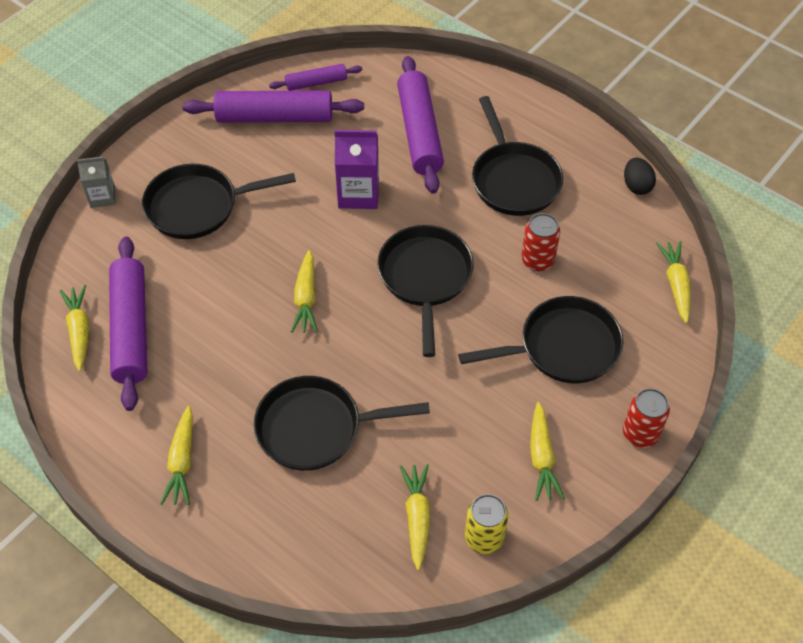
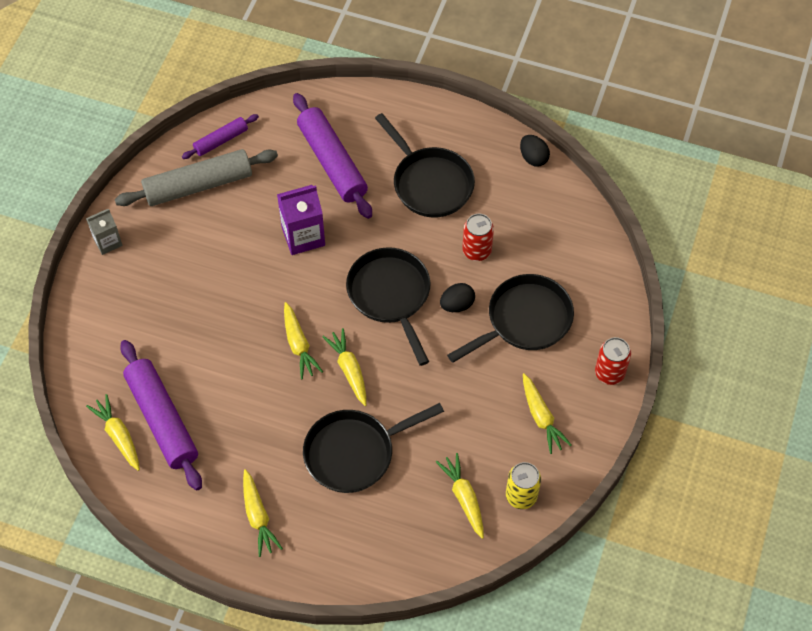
camera: 20 degrees left, 5 degrees up
grey carton [77,157,116,208] -> grey carton moved to [86,209,123,255]
black pan [142,164,296,239] -> none
purple rolling pin [183,91,364,122] -> grey rolling pin [115,149,278,206]
yellow carrot [656,241,691,324] -> yellow carrot moved to [322,328,367,406]
none -> black egg [440,283,475,312]

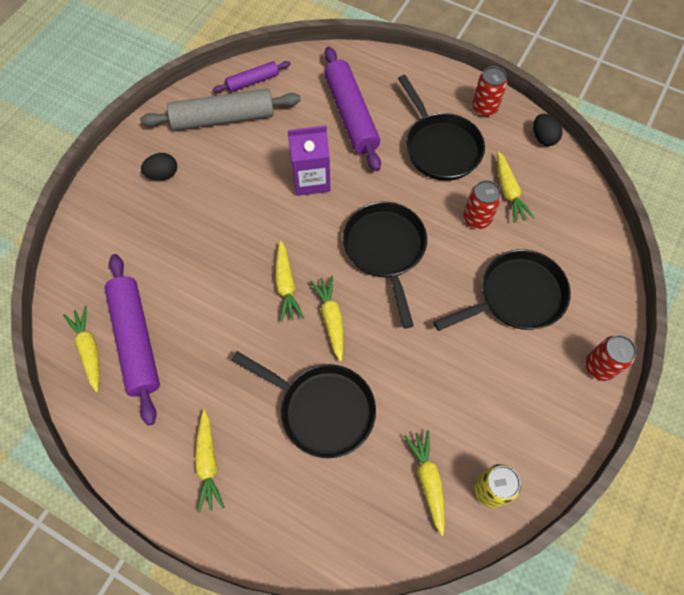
camera: 10 degrees right, 5 degrees up
grey carton [86,209,123,255] -> none
black pan [303,403,444,493] -> black pan turned 135 degrees counterclockwise [231,351,376,458]
black egg [440,283,475,312] -> black egg moved to [141,153,177,180]
yellow carrot [523,373,572,454] -> yellow carrot moved to [497,151,535,223]
none -> red can [472,66,507,117]

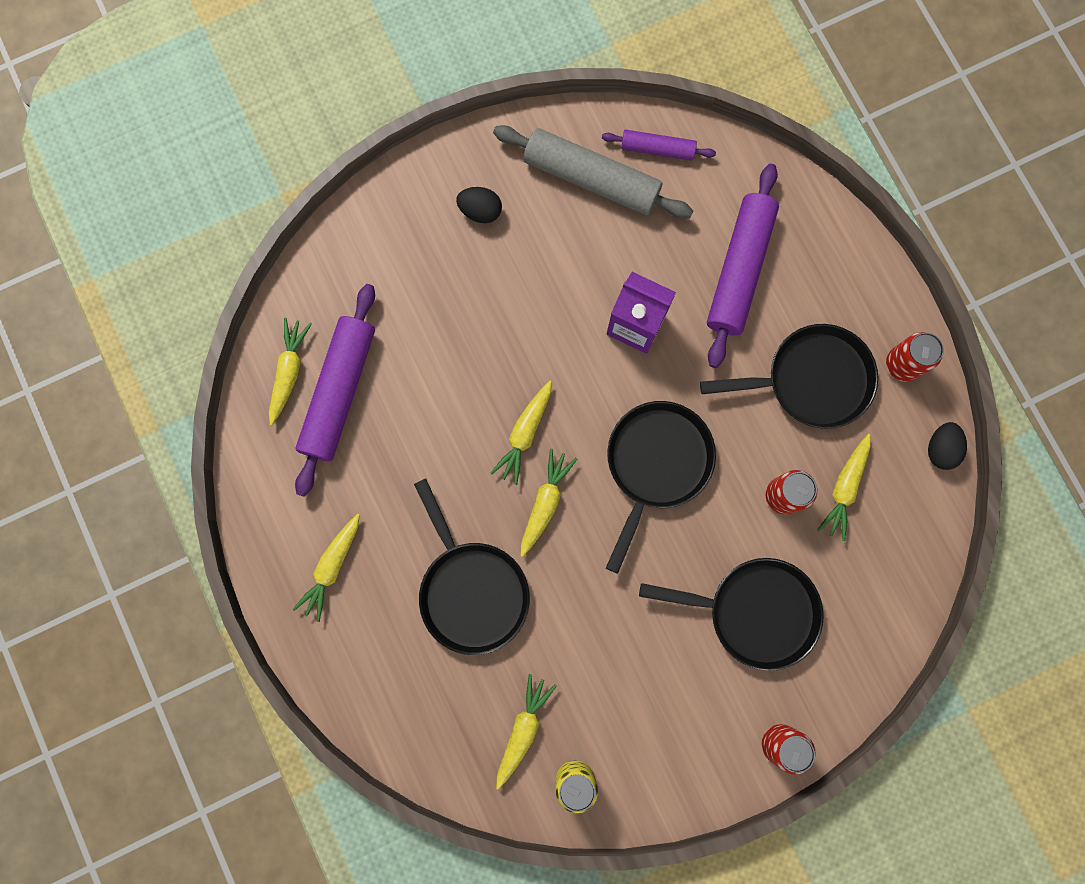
camera: 35 degrees right, 15 degrees up
black pan [398,75,485,181] -> black pan turned 105 degrees counterclockwise [700,324,878,429]

